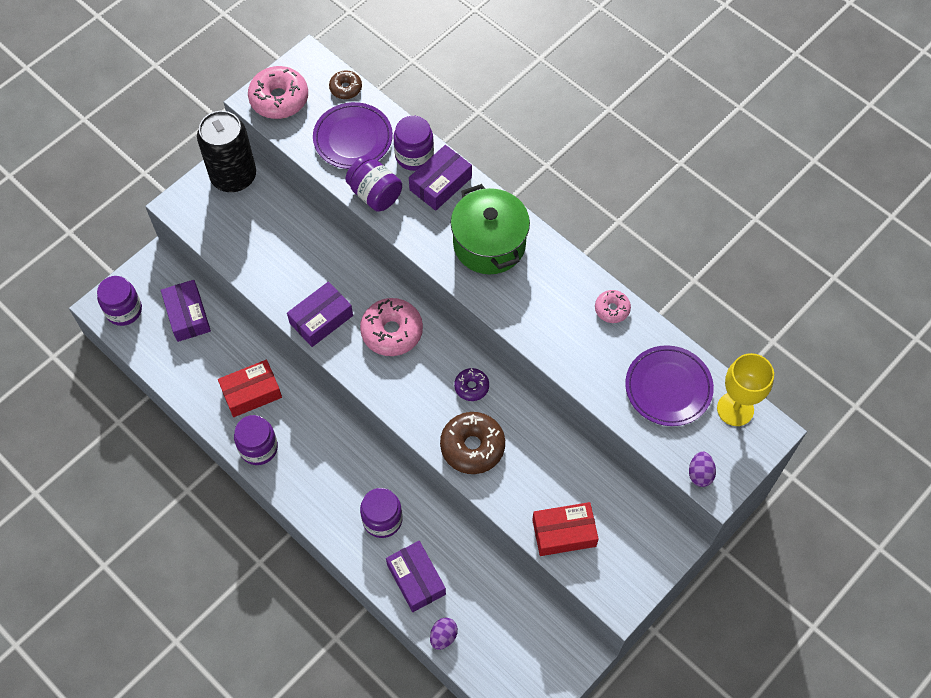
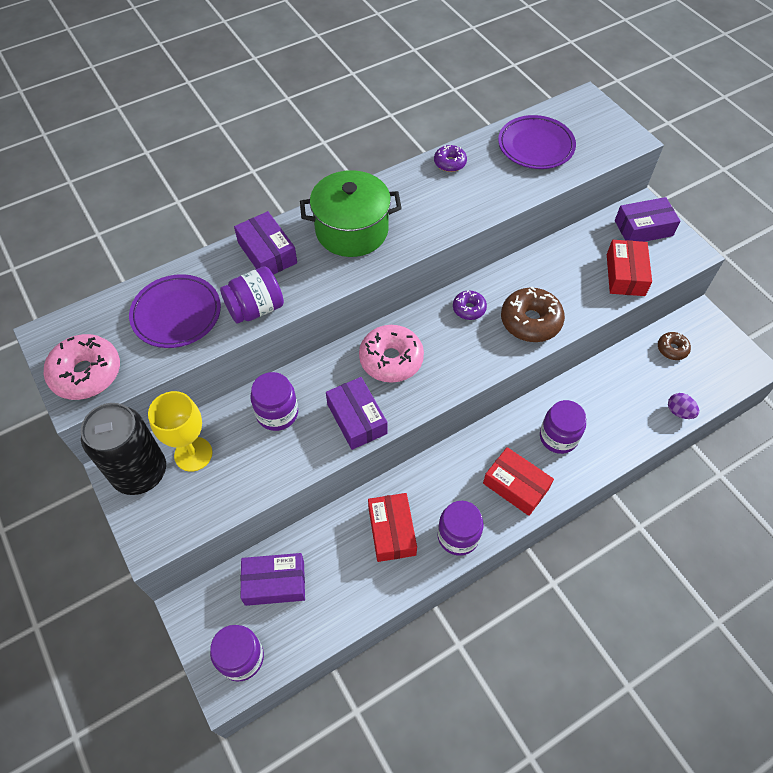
camera: 75 degrees left, 5 degrees down
brown donut [329,70,362,99] -> brown donut moved to [658,332,691,360]
purple box [386,541,446,612] -> purple box moved to [615,197,681,242]
purple jar [393,116,434,171] -> purple jar moved to [250,372,298,431]
pink donut [595,290,631,323] -> purple donut [434,145,467,172]
purple egg [689,451,716,487] -> none
yellow goblet [717,353,774,426] -> yellow goblet moved to [148,391,212,472]
none -> red box [483,447,554,516]

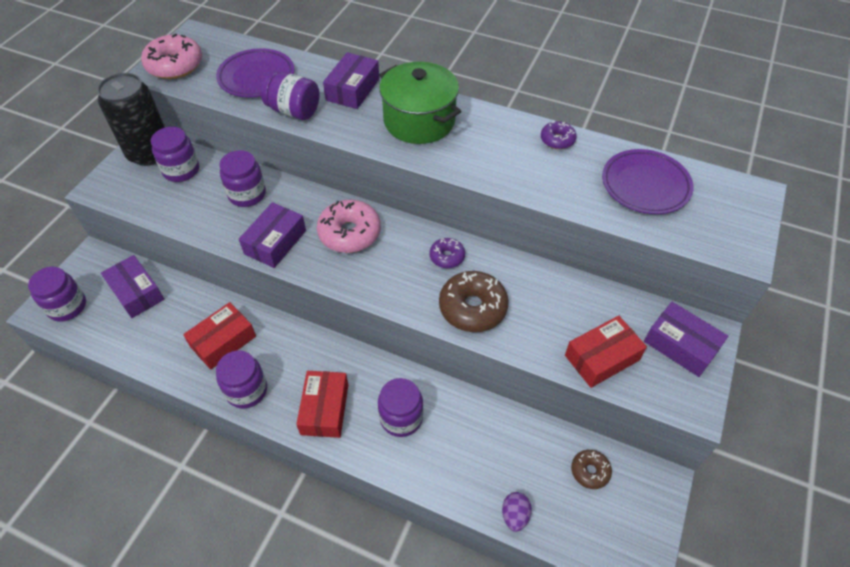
camera: 55 degrees right, 5 degrees down
yellow goblet [148,391,212,472] -> purple jar [151,127,199,182]

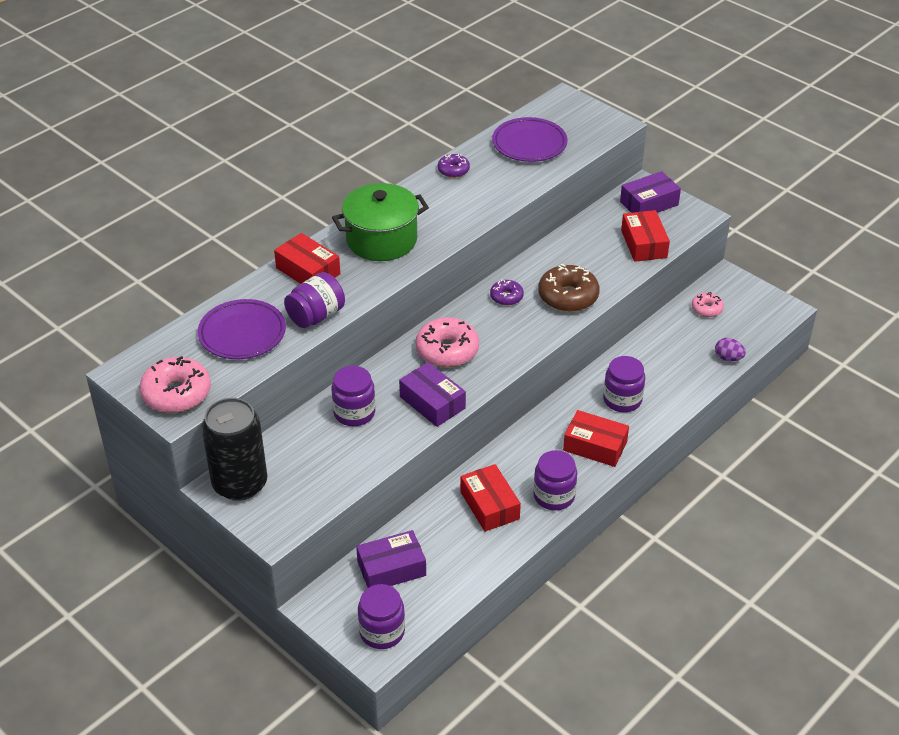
camera: 70 degrees left, 10 degrees down
purple jar [151,127,199,182] -> none
purple box [323,52,379,109] -> red box [274,233,340,284]
brown donut [571,450,612,489] -> pink donut [692,292,724,317]

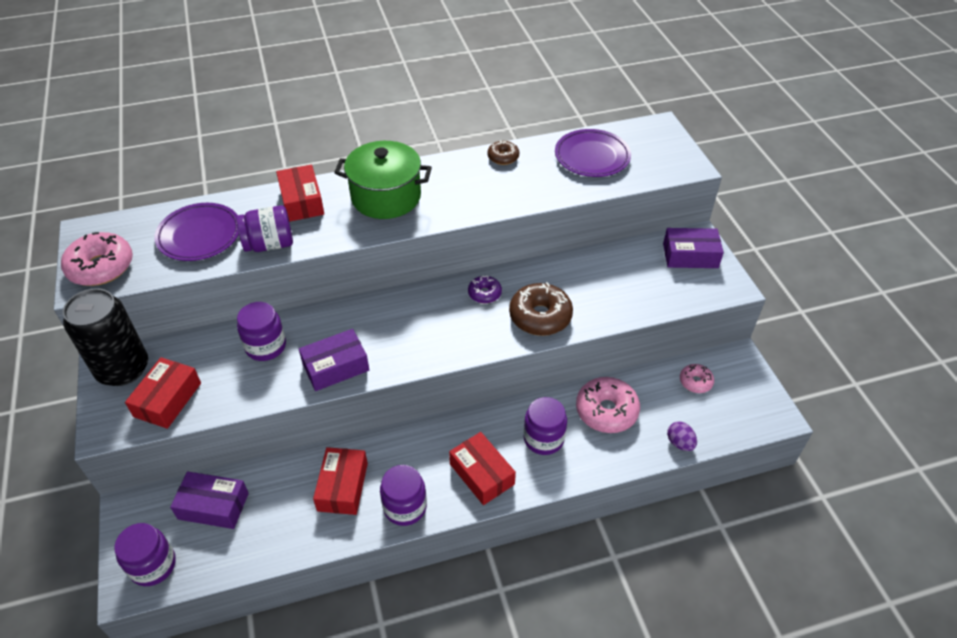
camera: 30 degrees right, 5 degrees up
purple box [399,362,466,427] -> purple box turned 75 degrees clockwise [299,329,369,391]
pink donut [416,317,479,367] -> pink donut moved to [576,377,640,433]
purple donut [438,154,470,178] -> brown donut [488,140,519,165]
red box [621,210,670,262] -> red box moved to [125,357,201,429]

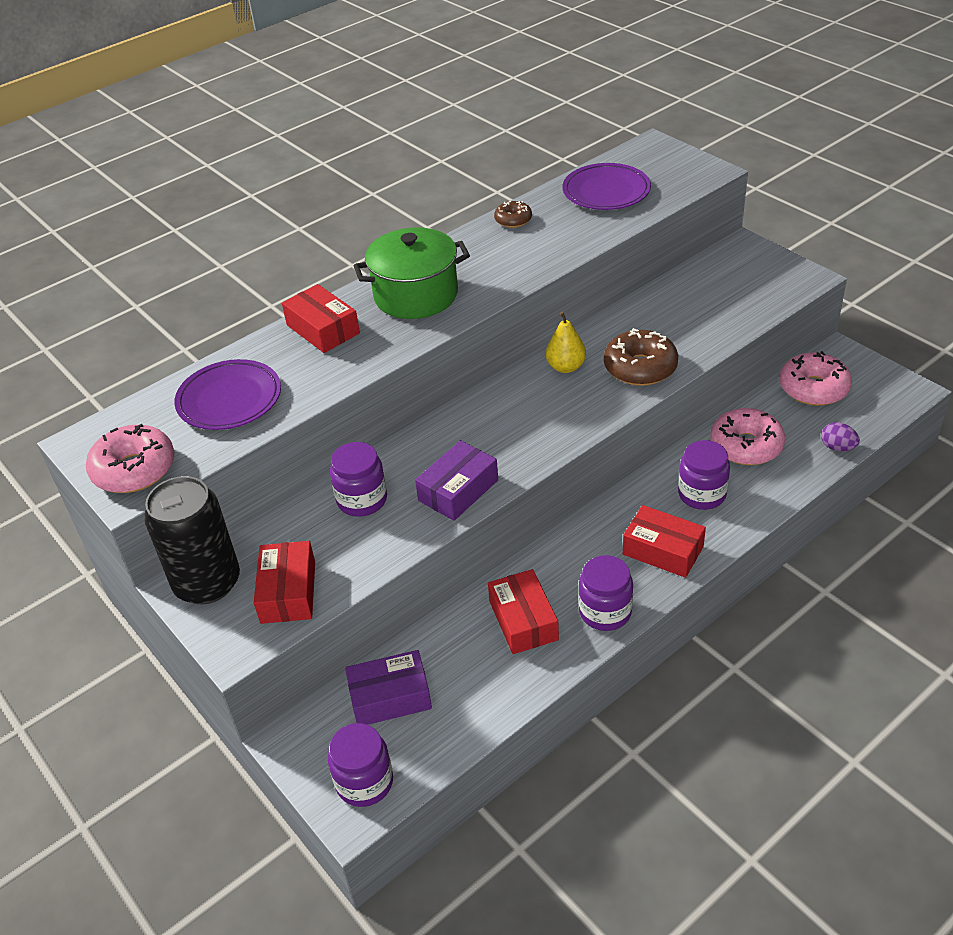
camera: 20 degrees left, 5 degrees down
purple jar [237,205,293,252] -> none
purple donut [468,276,502,303] -> yellow pear [546,312,586,373]
purple box [663,228,724,268] -> none
pink donut [680,364,714,393] -> pink donut [779,351,852,406], size x1.82

